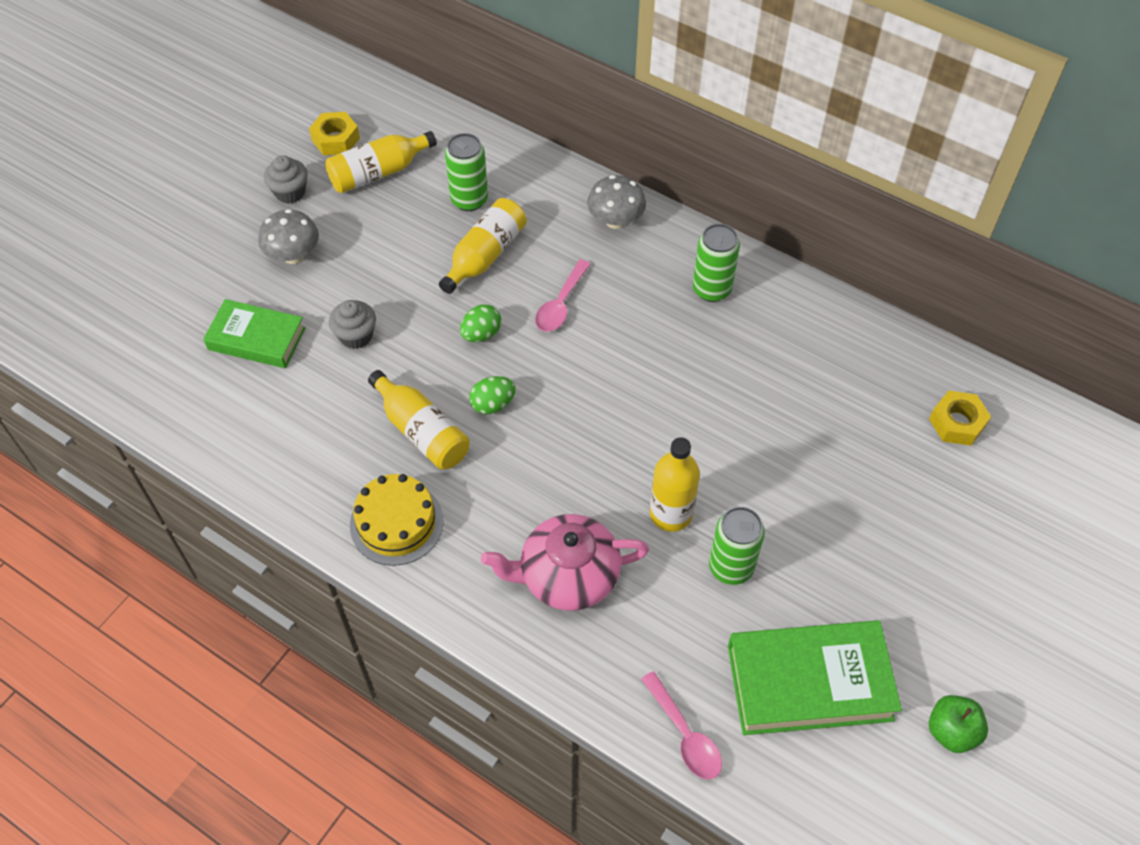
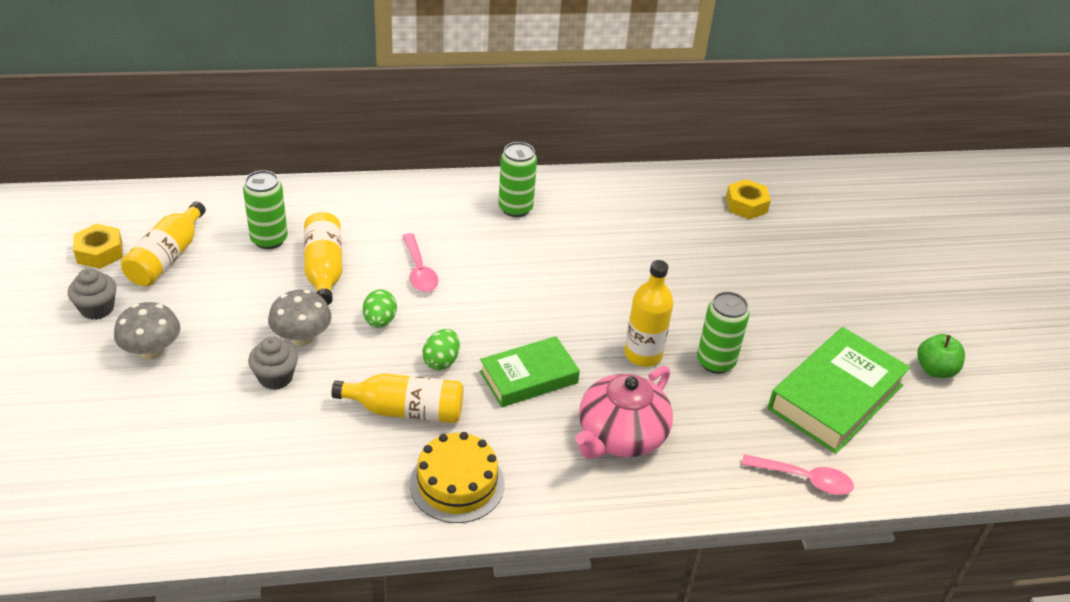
camera: 45 degrees left, 15 degrees down
green book [203,299,306,368] -> green book moved to [480,336,580,407]
grey mushroom [587,175,646,229] -> grey mushroom moved to [268,290,332,346]

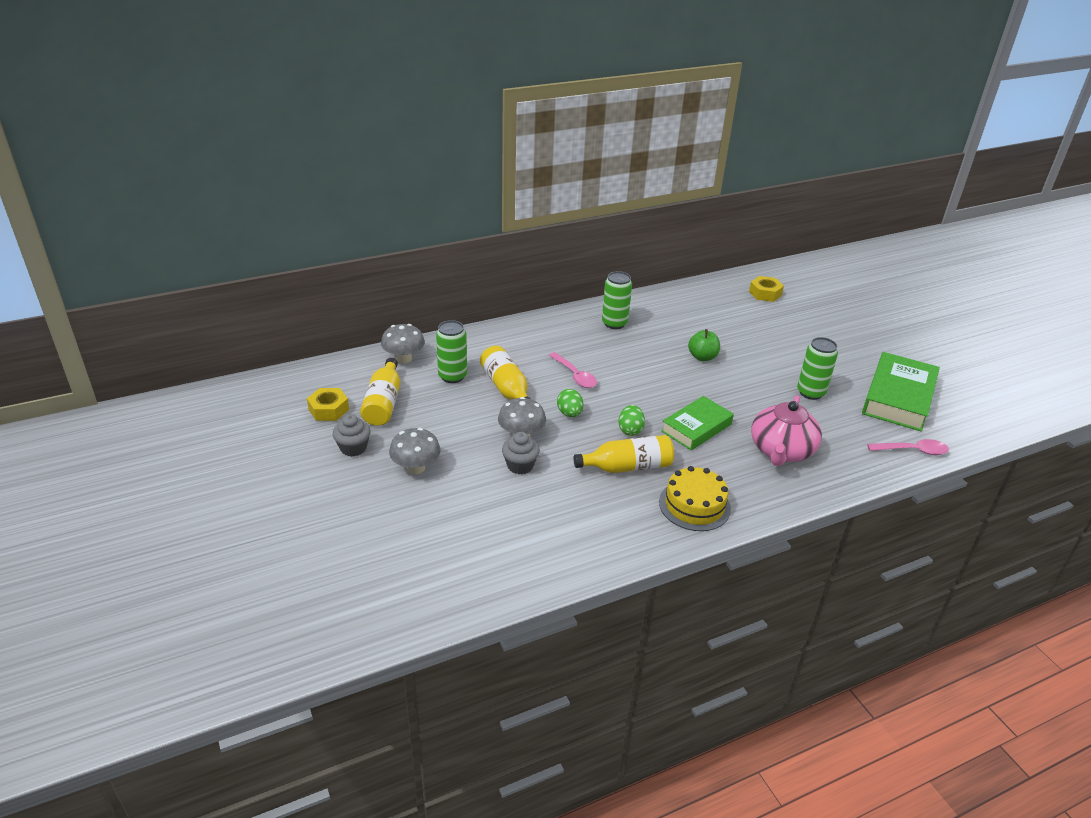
camera: 15 degrees left, 5 degrees down
yellow bottle [624,260,673,367] -> none
green apple [917,334,965,378] -> green apple moved to [688,329,720,361]
none -> grey mushroom [381,324,425,363]

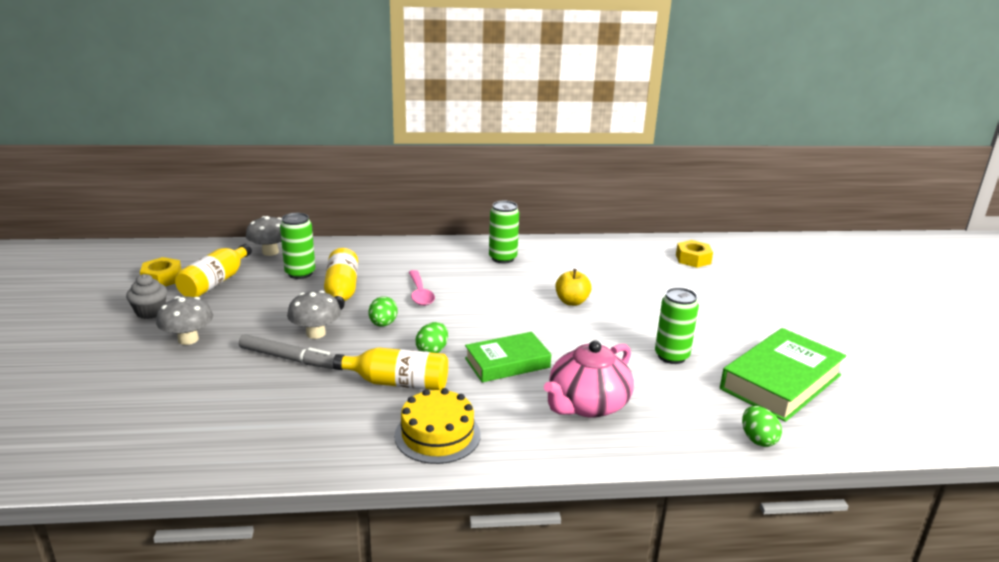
camera: 20 degrees right, 10 degrees down
grey cupcake [502,432,540,474] -> grey marker [239,334,335,369]
green apple [688,329,720,361] -> yellow apple [555,269,592,306]
pink spoon [867,439,949,455] -> green egg [742,406,782,447]

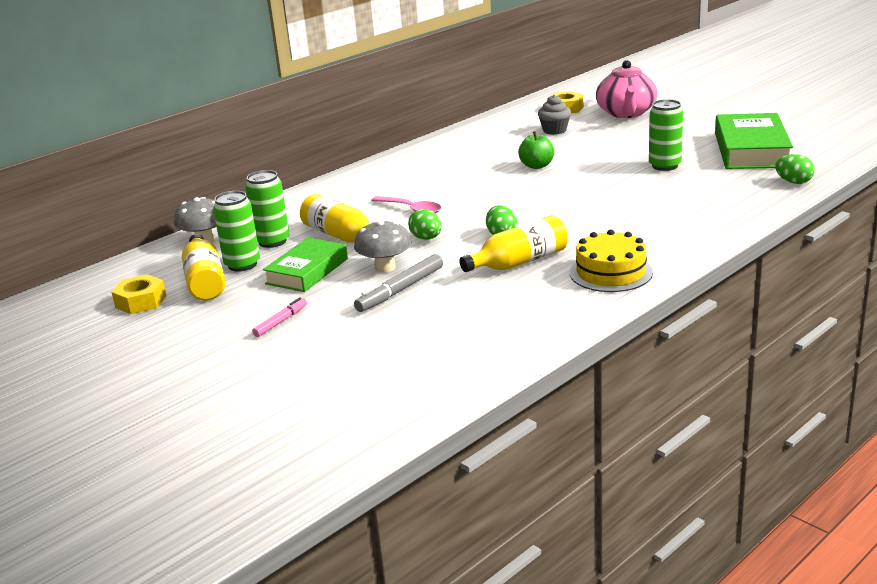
camera: 35 degrees left, 0 degrees up
grey cupcake [126,274,167,319] -> grey cupcake moved to [538,95,571,135]
grey mushroom [156,296,213,345] -> pink marker [252,297,307,337]
grey marker [239,334,335,369] -> grey marker turned 150 degrees clockwise [354,254,443,312]
green book [465,332,551,383] -> green book moved to [263,238,348,292]
green can [489,201,519,264] -> green can moved to [213,191,260,272]
pink teapot [544,341,634,418] -> pink teapot moved to [596,60,657,118]
yellow apple [555,269,592,306] -> green apple [518,131,555,169]

